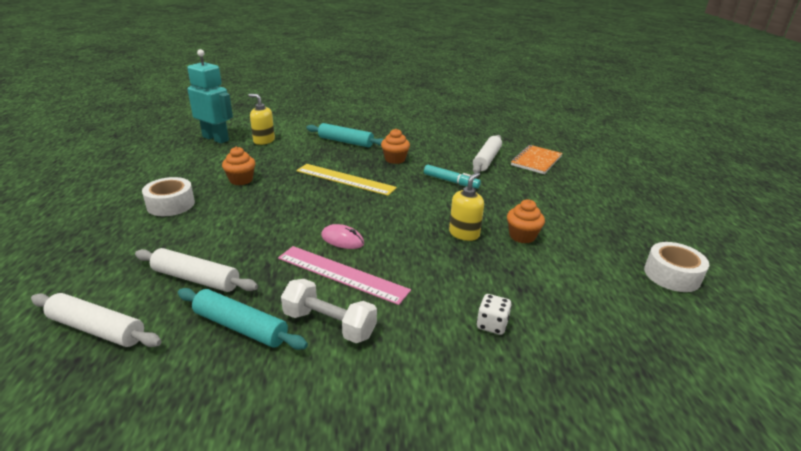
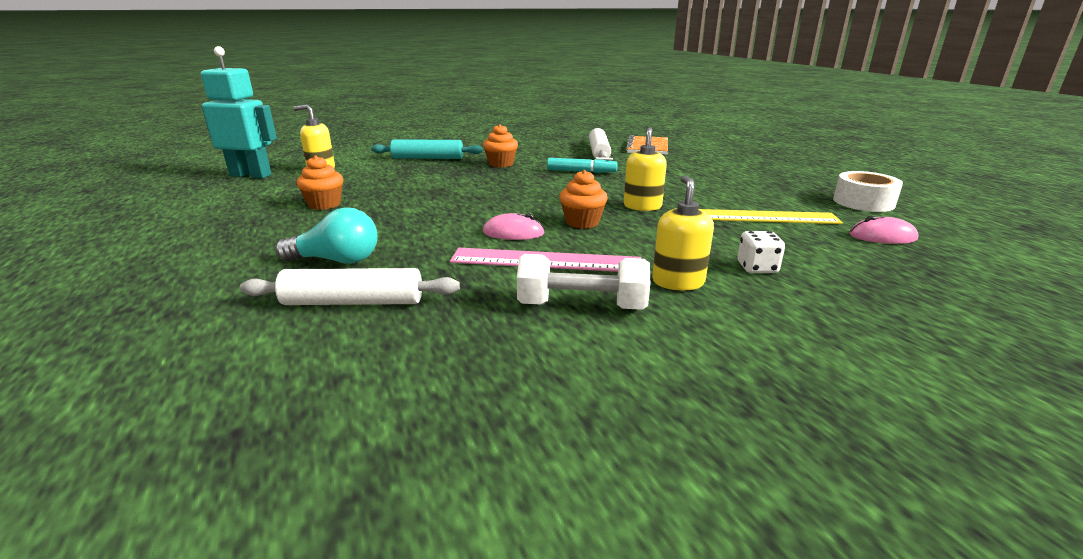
camera: 20 degrees left, 5 degrees down
white rolling pin [31,293,162,347] -> none
white tape [142,177,195,216] -> none
turquoise rolling pin [178,288,308,350] -> none
yellow ruler [296,164,397,196] -> yellow ruler moved to [675,208,843,224]
orange cupcake [507,199,545,244] -> orange cupcake moved to [559,170,608,229]
none -> turquoise light bulb [275,207,378,264]
none -> yellow soap dispenser [652,175,714,291]
none -> pink mouse [849,216,919,244]

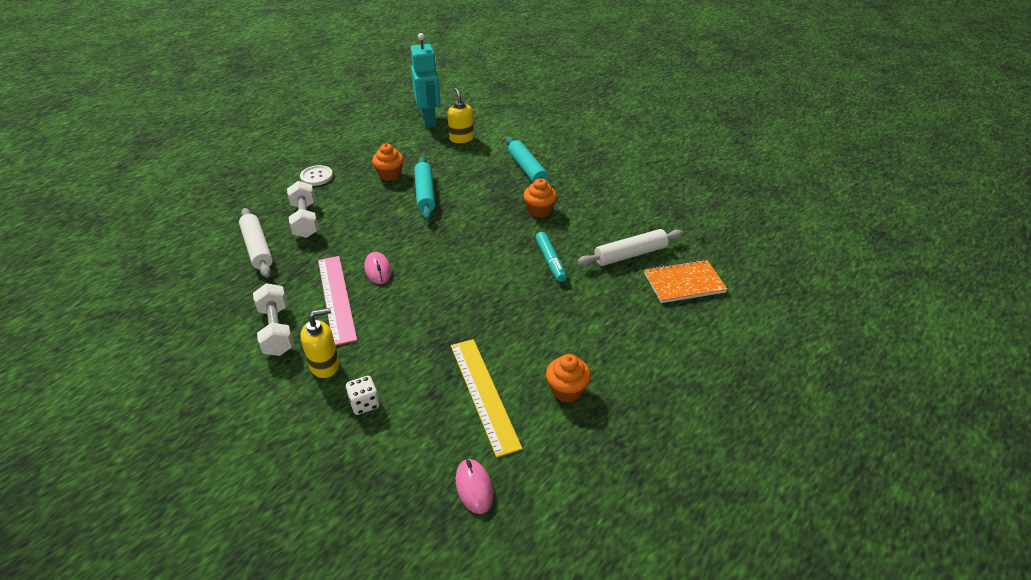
camera: 65 degrees right, 15 degrees up
turquoise light bulb [275,207,378,264] -> white dumbbell [287,181,318,238]
orange cupcake [559,170,608,229] -> orange cupcake moved to [546,354,591,402]
yellow soap dispenser [624,127,667,211] -> none
white tape [833,171,903,212] -> none
none -> white button [300,165,333,186]
none -> turquoise rolling pin [414,157,435,220]

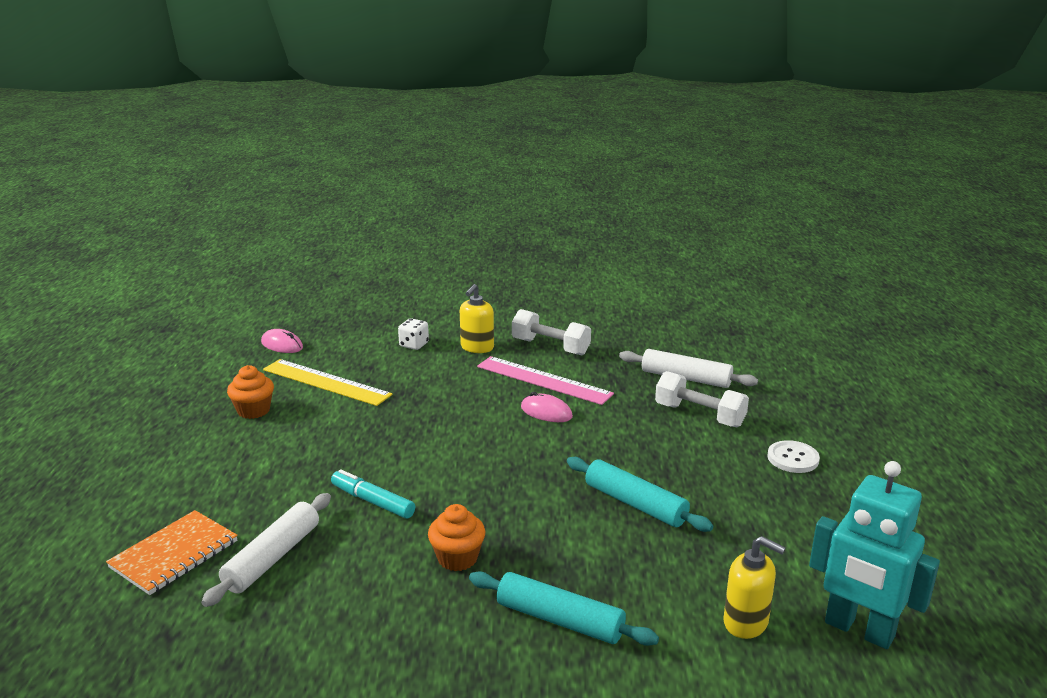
camera: 140 degrees right, 15 degrees down
orange cupcake [372,144,404,181] -> none

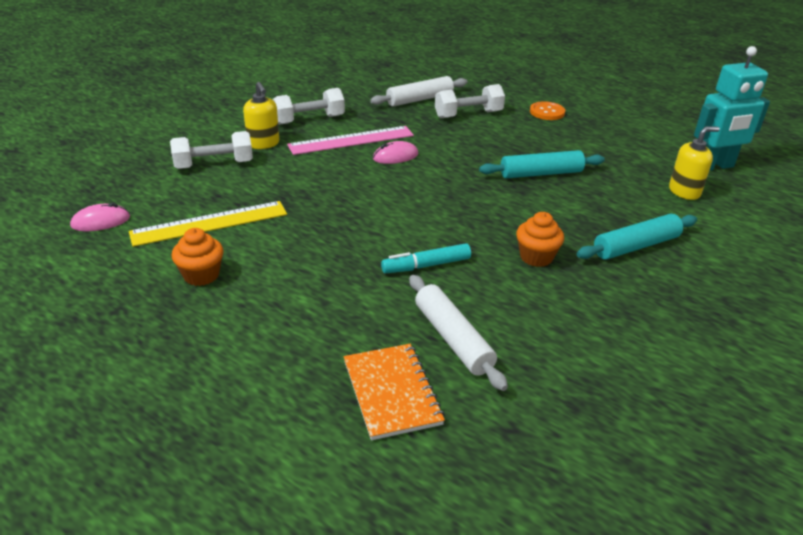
camera: 55 degrees left, 10 degrees up
white dice [398,318,429,350] -> white dumbbell [170,131,253,169]
white button [768,440,820,473] -> orange button [530,101,565,120]

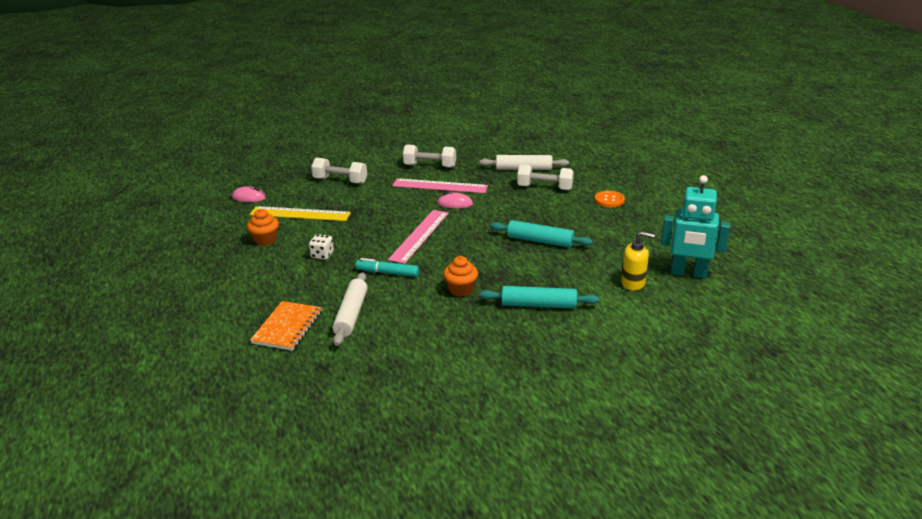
camera: 35 degrees right, 5 degrees down
yellow soap dispenser [243,82,279,149] -> none
none -> white dice [309,234,334,260]
none -> pink ruler [388,210,449,264]

